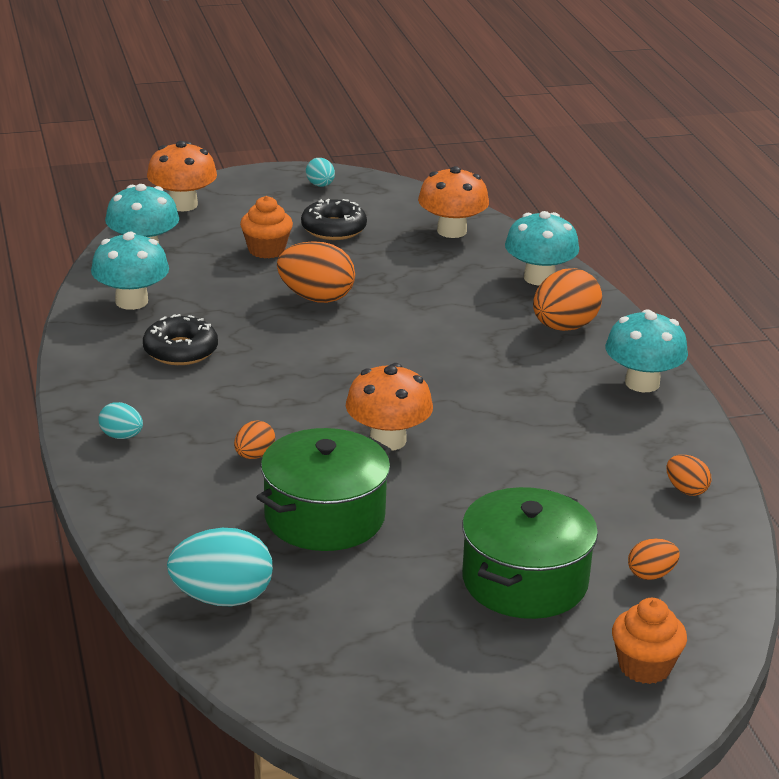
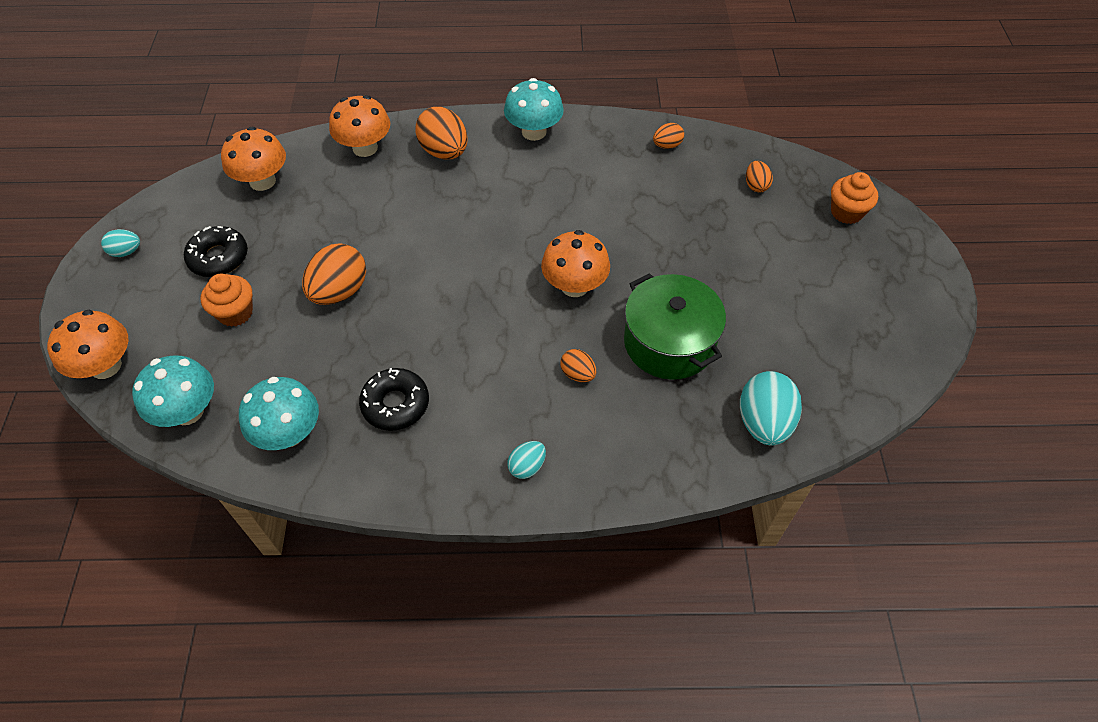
camera: 75 degrees left, 25 degrees up
green pot [462,487,598,619] -> none
turquoise mushroom [505,211,579,286] -> orange mushroom [329,95,390,157]

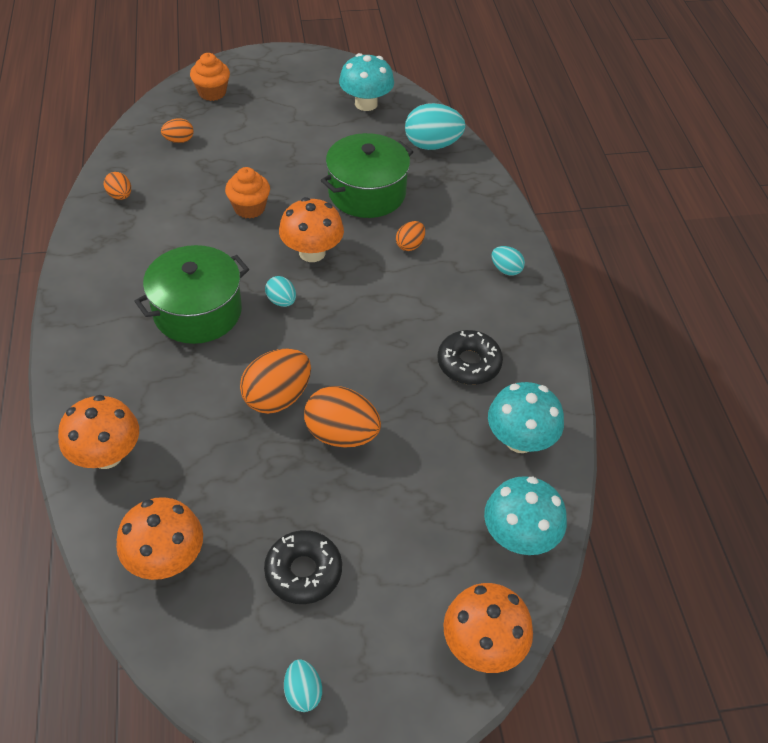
camera: 100 degrees left, 5 degrees down
orange cupcake [201,274,253,327] -> orange cupcake moved to [225,167,270,219]
orange egg [415,107,467,160] -> orange egg moved to [240,349,311,414]
turquoise mushroom [504,78,564,141] -> turquoise mushroom moved to [339,53,394,111]
none -> green pot [134,245,249,344]
none -> turquoise egg [265,276,296,307]

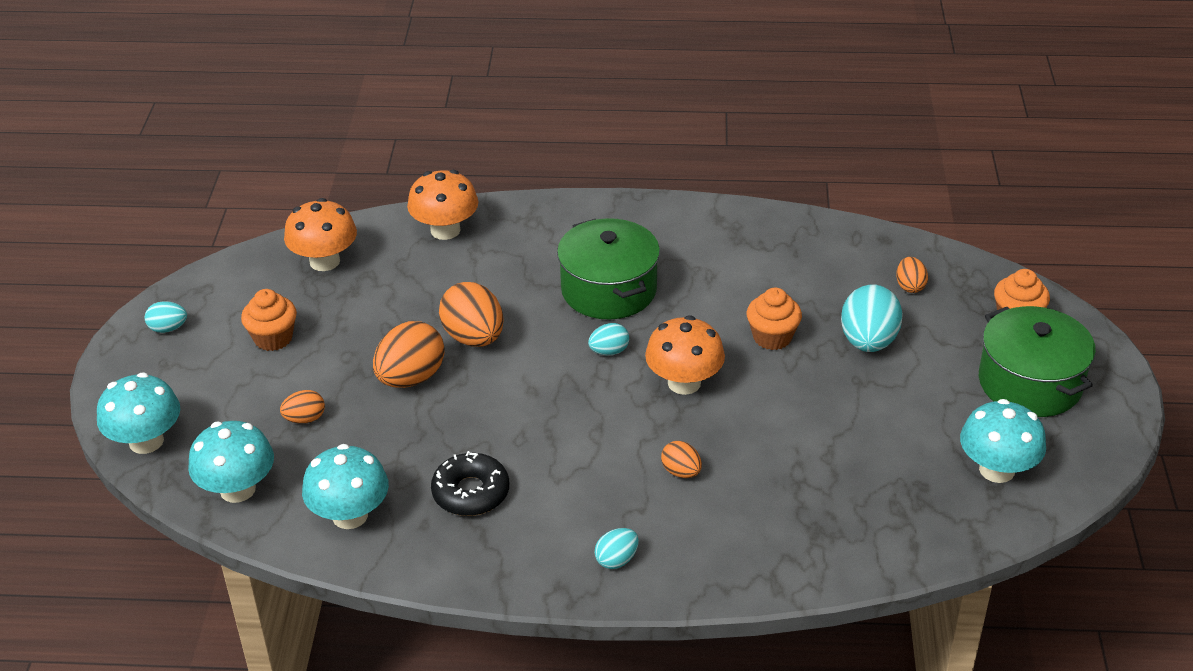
camera: 105 degrees right, 10 degrees down
orange egg [104,172,131,200] -> orange egg moved to [280,390,325,424]
black donut [264,530,342,604] -> orange cupcake [241,289,297,351]
green pot [321,133,413,218] -> green pot moved to [979,306,1096,417]
turquoise egg [405,103,465,150] -> turquoise egg moved to [841,285,903,352]
orange mushroom [443,583,533,673] -> turquoise mushroom [97,372,180,454]

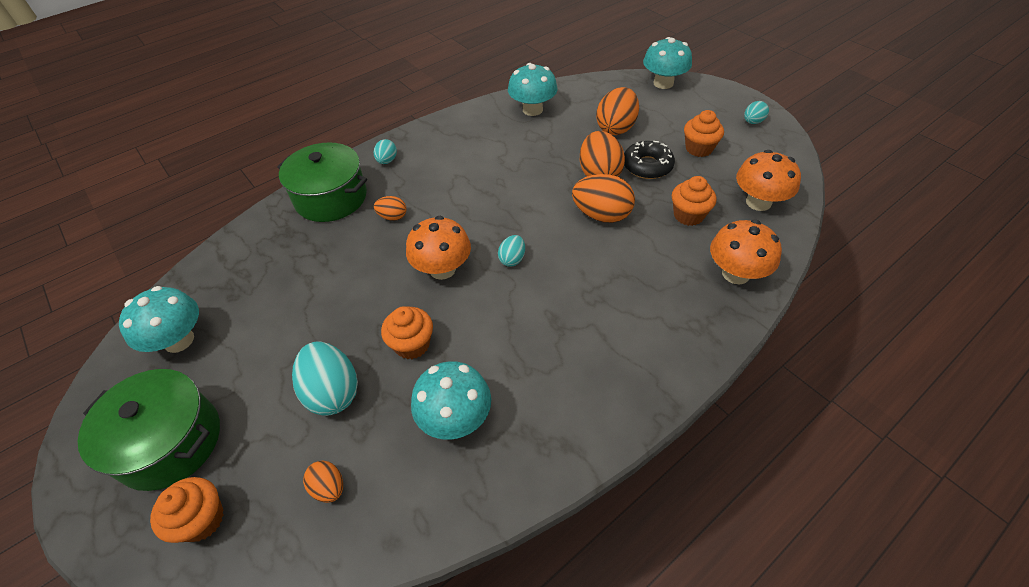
camera: 140 degrees right, 10 degrees up
turquoise mushroom [188,421,274,503] -> turquoise mushroom moved to [411,361,491,440]
orange egg [280,390,325,424] -> orange egg [596,87,639,135], size x1.89
black donut [431,451,509,516] -> black donut moved to [624,141,675,179]
green pot [557,218,660,319] -> green pot moved to [277,142,367,222]
none -> orange cupcake [672,176,716,226]

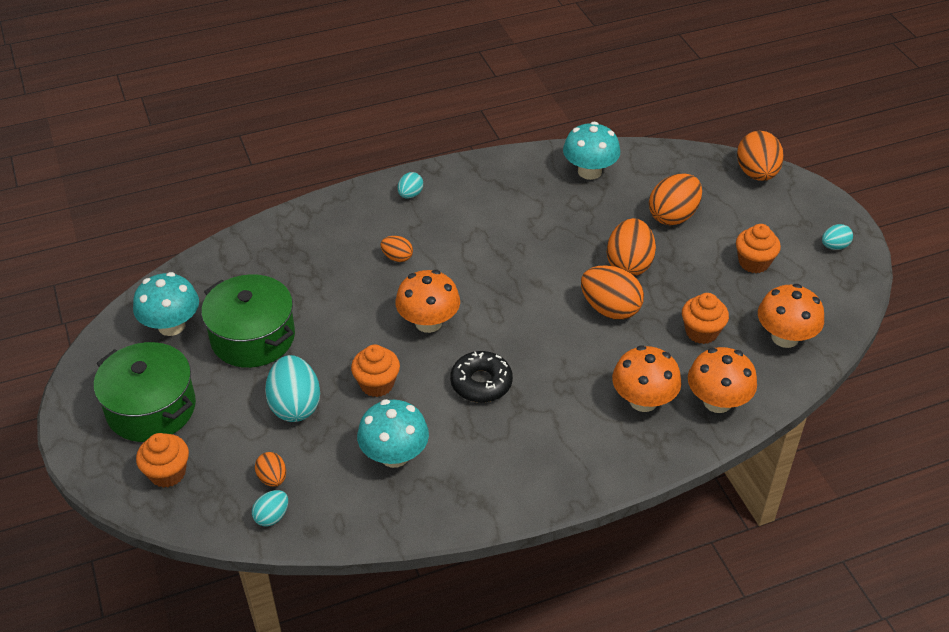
camera: 15 degrees right, 5 degrees down
green pot [277,142,367,222] -> green pot moved to [201,274,295,368]
turquoise egg [498,235,525,267] -> turquoise egg moved to [252,490,288,526]
black donut [624,141,675,179] -> black donut moved to [450,351,513,403]
turquoise mushroom [643,37,692,89] -> orange egg [737,131,784,181]
none -> orange mushroom [612,345,681,412]

